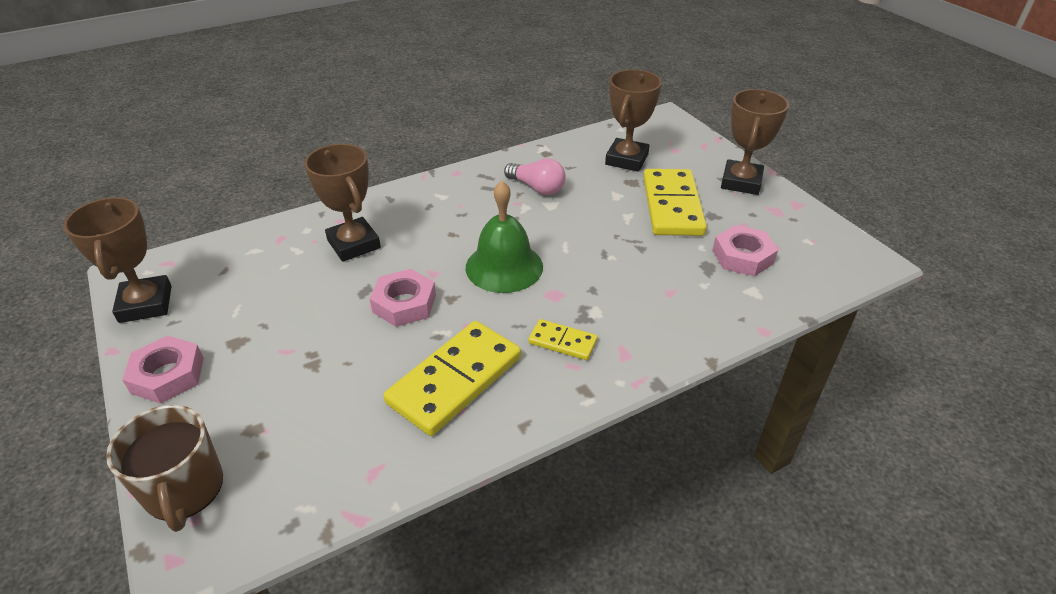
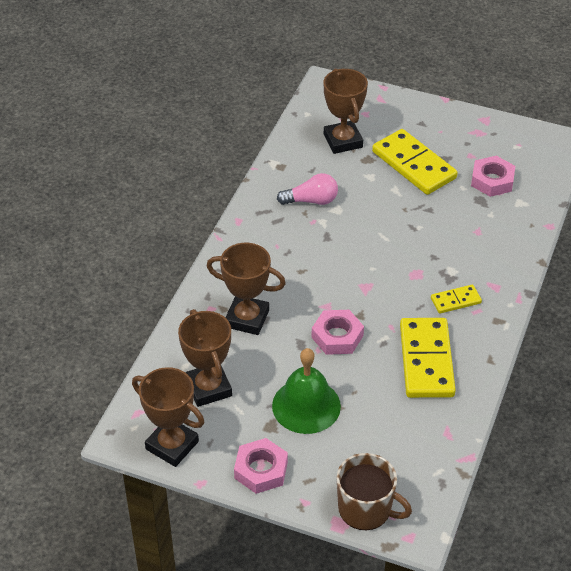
camera: 40 degrees left, 5 degrees up
green bell [465,181,543,293] -> green bell moved to [272,348,341,434]
brown trophy [721,89,789,195] -> brown trophy moved to [178,309,232,407]

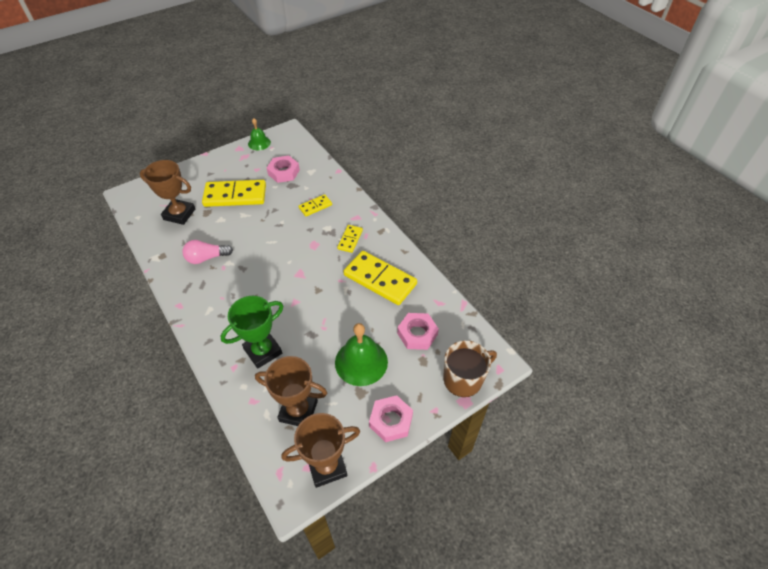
camera: 55 degrees left, 5 degrees up
brown trophy [207,243,286,335] -> green trophy [220,296,283,369]
pink light bulb [277,173,338,205] -> pink light bulb turned 135 degrees counterclockwise [182,240,233,264]
pink nut [311,310,364,355] -> pink nut moved to [397,313,439,350]
none -> green bell [248,118,271,150]
none -> yellow domino [299,194,332,217]

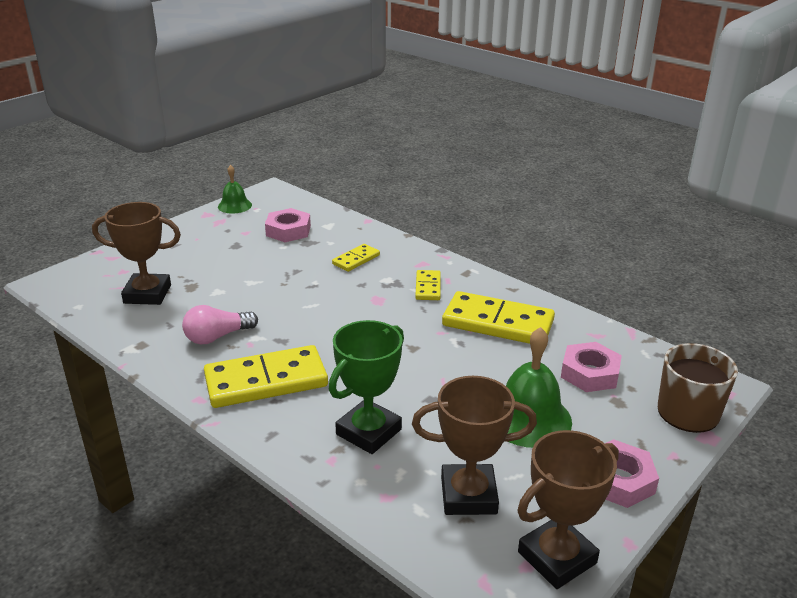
camera: 15 degrees left, 20 degrees down
yellow domino [202,180,266,207] -> yellow domino moved to [204,345,328,408]

